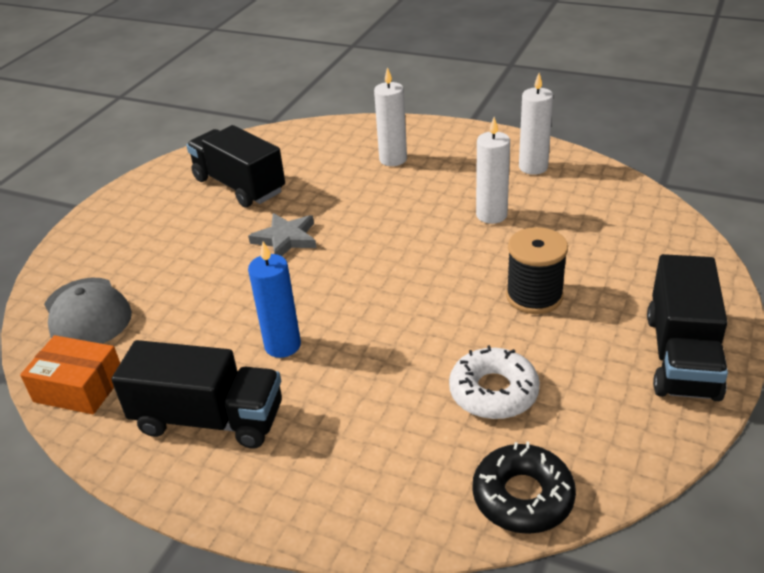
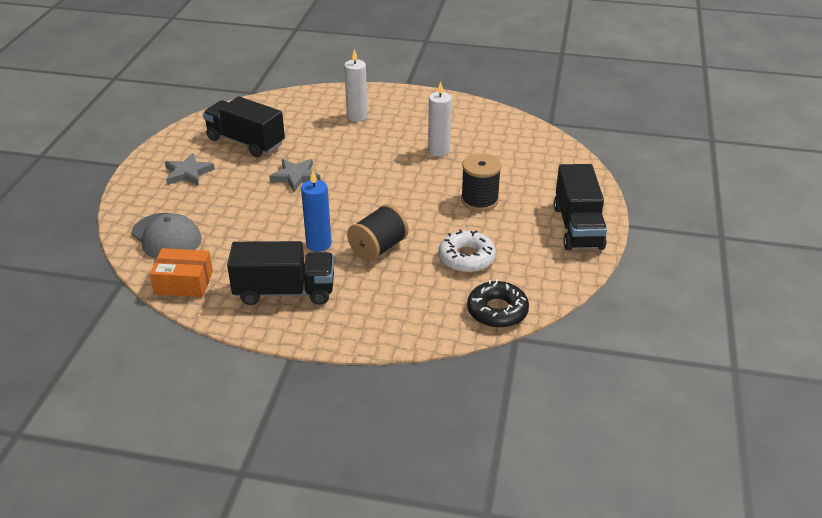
camera: 15 degrees left, 0 degrees up
white candle [519,73,553,175] -> none
none -> grey star [165,153,215,186]
none -> black spool [347,204,409,262]

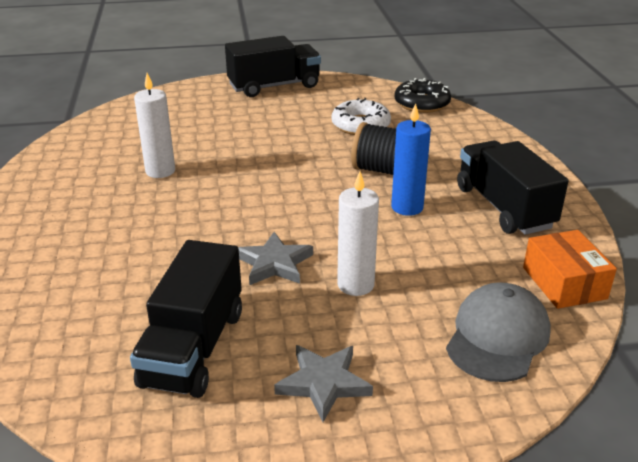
camera: 110 degrees left, 5 degrees down
white candle [344,49,368,122] -> white candle moved to [337,171,379,296]
black spool [461,154,501,211] -> none

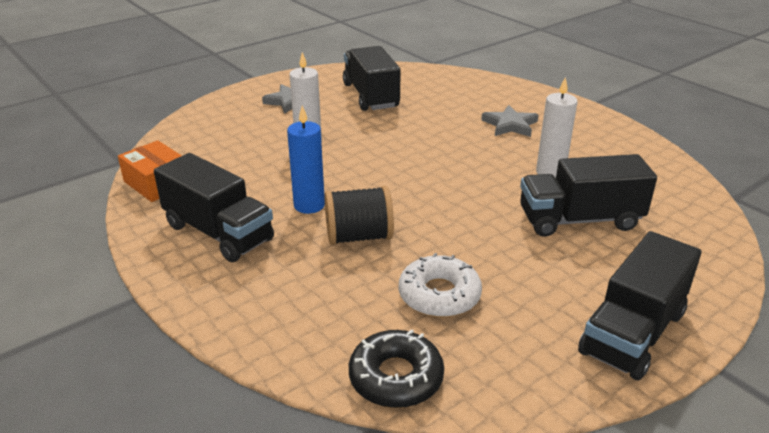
camera: 150 degrees right, 0 degrees up
grey star [238,232,313,285] -> grey star moved to [481,105,539,137]
grey cap [446,282,551,382] -> none
none -> black truck [520,154,657,237]

